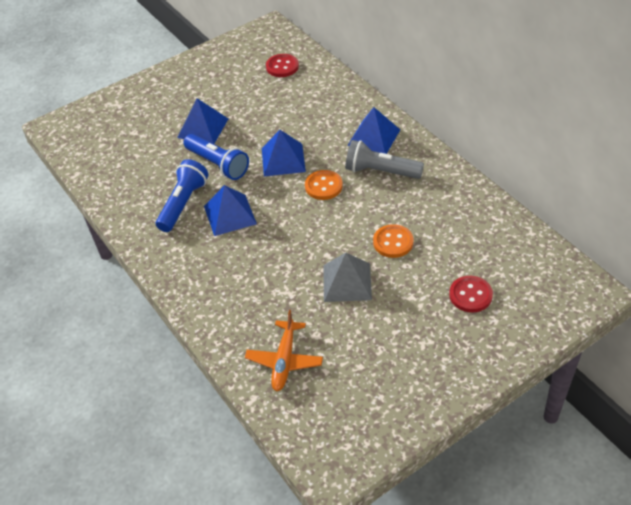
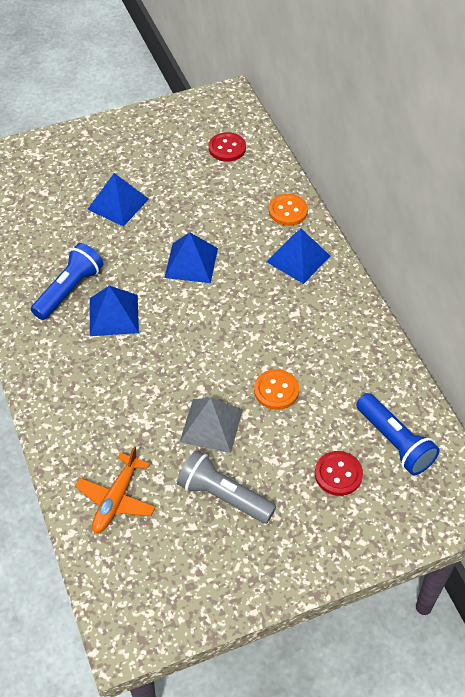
camera: 10 degrees right, 5 degrees up
blue flashlight [184,134,249,180] -> blue flashlight moved to [356,393,440,475]
orange button [305,170,343,200] -> orange button moved to [269,194,308,226]
grey flashlight [345,140,424,179] -> grey flashlight moved to [177,450,276,524]

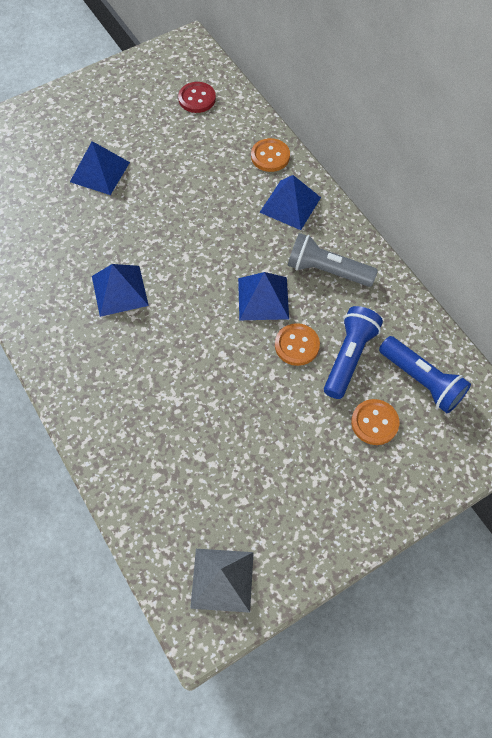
camera: 10 degrees left, 10 degrees up
blue flashlight [31,243,103,320] -> blue flashlight moved to [324,306,383,399]
orange plane [75,446,156,533] -> none
blue pyramid [164,232,218,283] -> blue pyramid moved to [238,272,289,320]
grey flashlight [177,450,276,524] -> grey flashlight moved to [287,233,378,287]
grey pyramid [180,398,243,453] -> grey pyramid moved to [190,549,254,613]
red button [315,451,363,496] -> orange button [351,399,399,445]

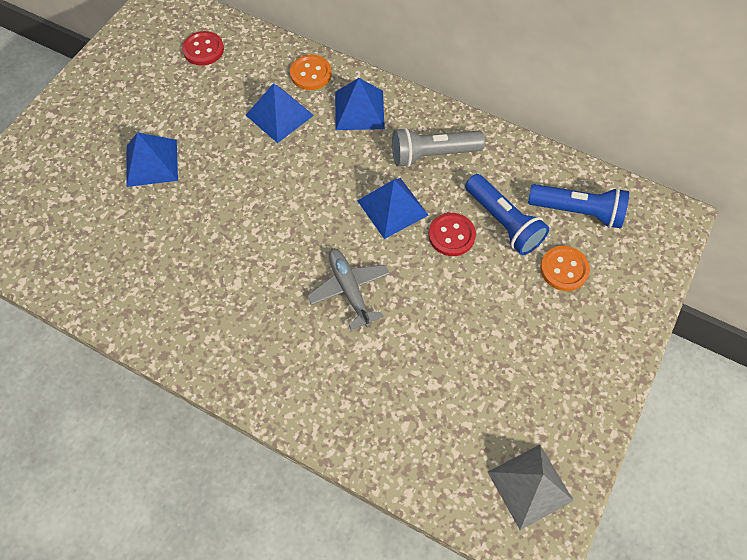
camera: 30 degrees left, 0 degrees up
blue pyramid [92,264,149,317] -> blue pyramid moved to [246,83,314,143]
orange button [275,323,320,366] -> red button [429,213,476,256]
blue flashlight [324,306,383,399] -> blue flashlight turned 150 degrees clockwise [465,174,549,255]
none -> grey plane [307,248,390,330]

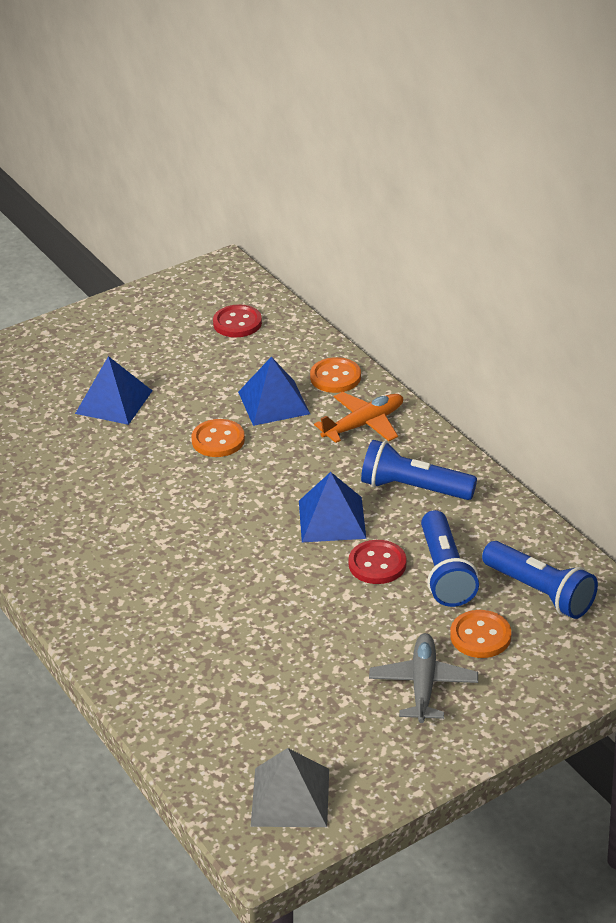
camera: 30 degrees right, 25 degrees down
grey plane [307,248,390,330] -> grey plane moved to [369,633,478,723]
blue pyramid [335,78,385,130] -> orange plane [314,392,403,443]
grey flashlight [392,127,485,167] -> blue flashlight [361,440,477,500]
none -> orange button [192,419,245,457]

